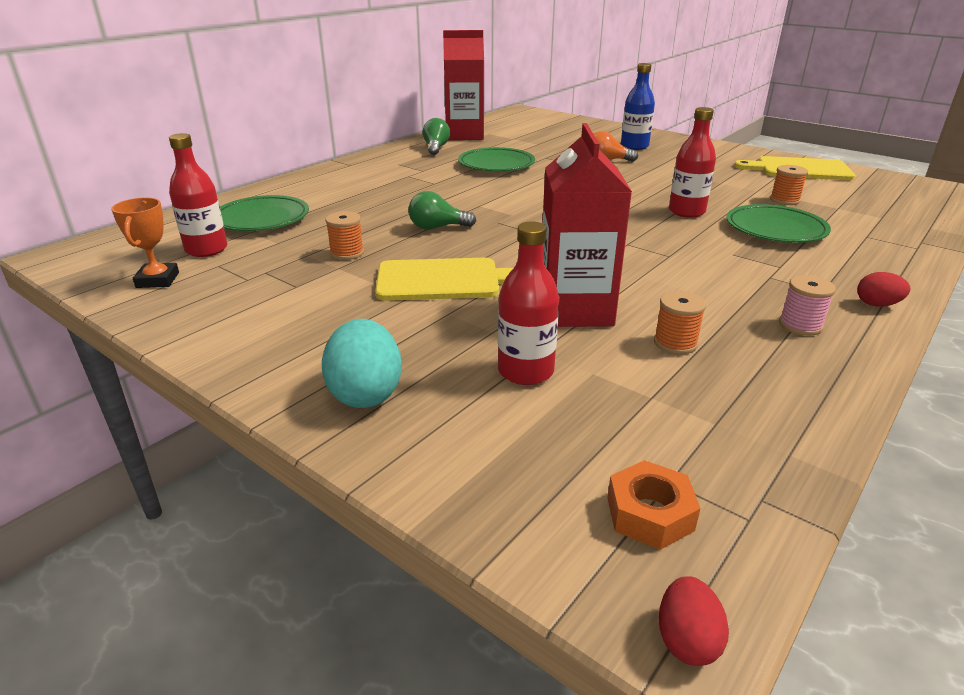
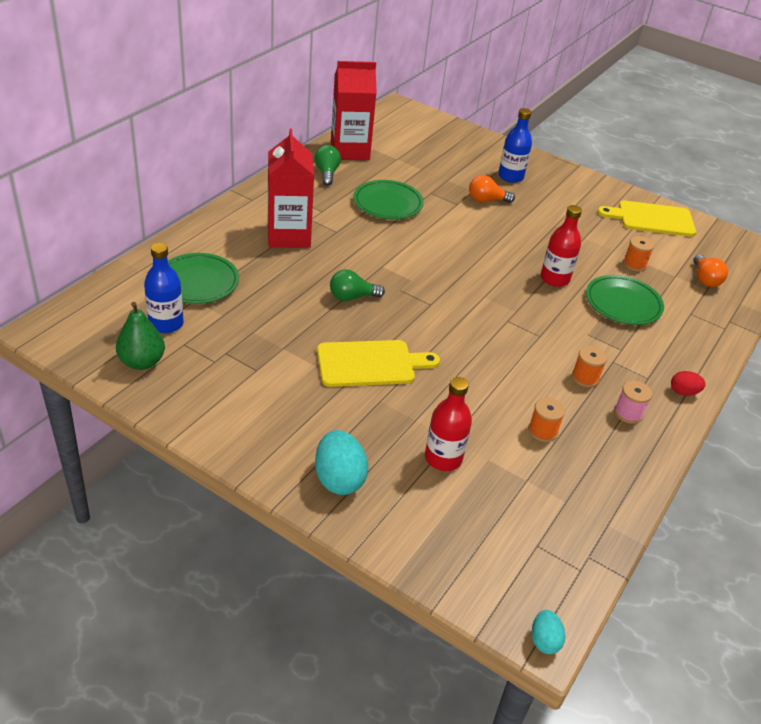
camera: 10 degrees left, 10 degrees up
orange trophy [111,197,179,288] -> green pear [116,302,165,370]
red bottle [169,133,228,257] -> blue bottle [144,243,184,333]
orange spool [325,211,364,260] -> orange spool moved to [572,346,607,387]
red carton [542,123,632,327] -> red carton moved to [268,128,314,248]
orange nut [607,460,701,550] -> none
red egg [659,576,729,666] -> turquoise egg [532,610,565,654]
none -> orange light bulb [693,255,728,287]

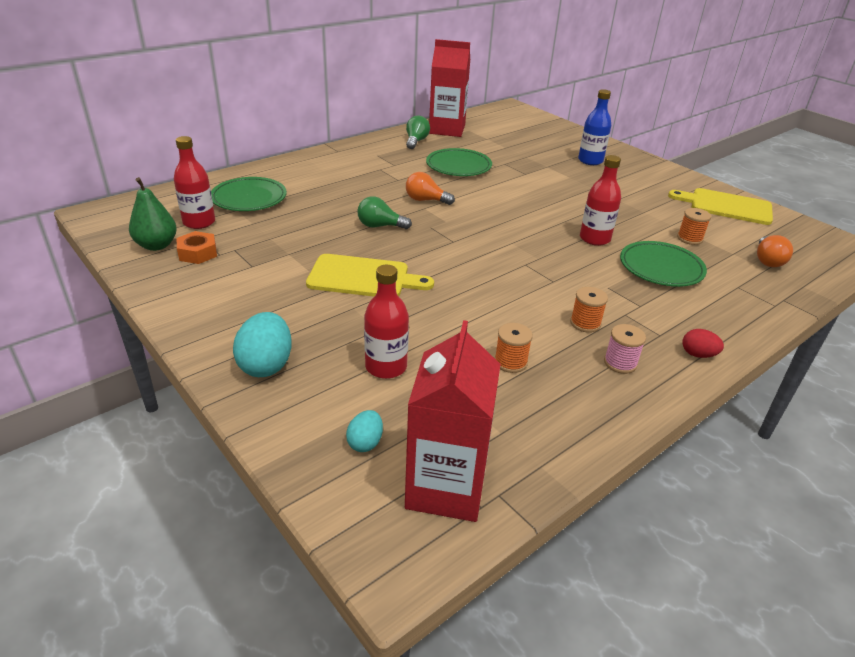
camera: 20 degrees right, 5 degrees down
blue bottle [144,243,184,333] -> red bottle [174,136,215,229]
red carton [268,128,314,248] -> red carton moved to [405,320,501,522]
orange light bulb [469,175,515,203] -> orange light bulb moved to [406,172,455,205]
turquoise egg [532,610,565,654] -> turquoise egg moved to [346,410,383,452]
none -> orange nut [177,231,217,264]

